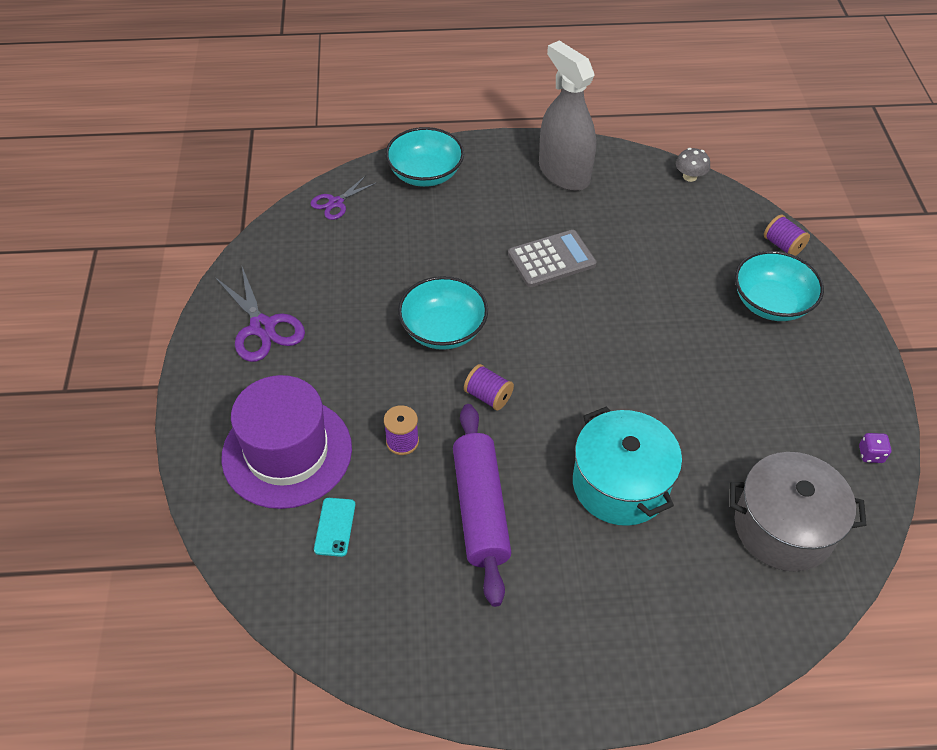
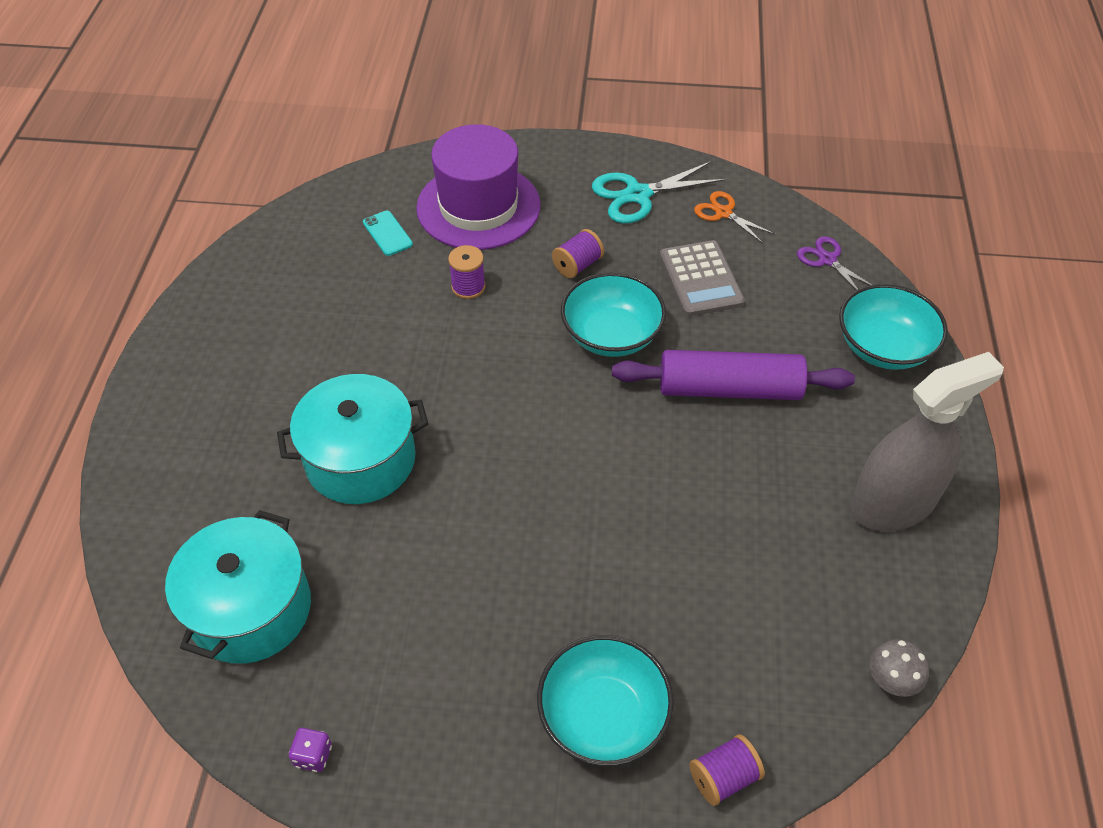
camera: 100 degrees right, 0 degrees up
purple scissors [215,267,305,362] -> turquoise scissors [592,161,726,223]
turquoise phone [314,498,355,557] -> turquoise phone turned 45 degrees clockwise [363,211,413,256]
purple rolling pin [453,404,512,607] -> purple rolling pin moved to [612,350,855,400]
purple spool [464,364,514,410] -> purple spool moved to [552,229,604,278]
grey calculator [508,230,597,287] -> grey calculator moved to [660,240,745,316]
grey pot [730,452,866,571] -> turquoise pot [165,510,311,664]
none -> orange scissors [694,191,775,244]

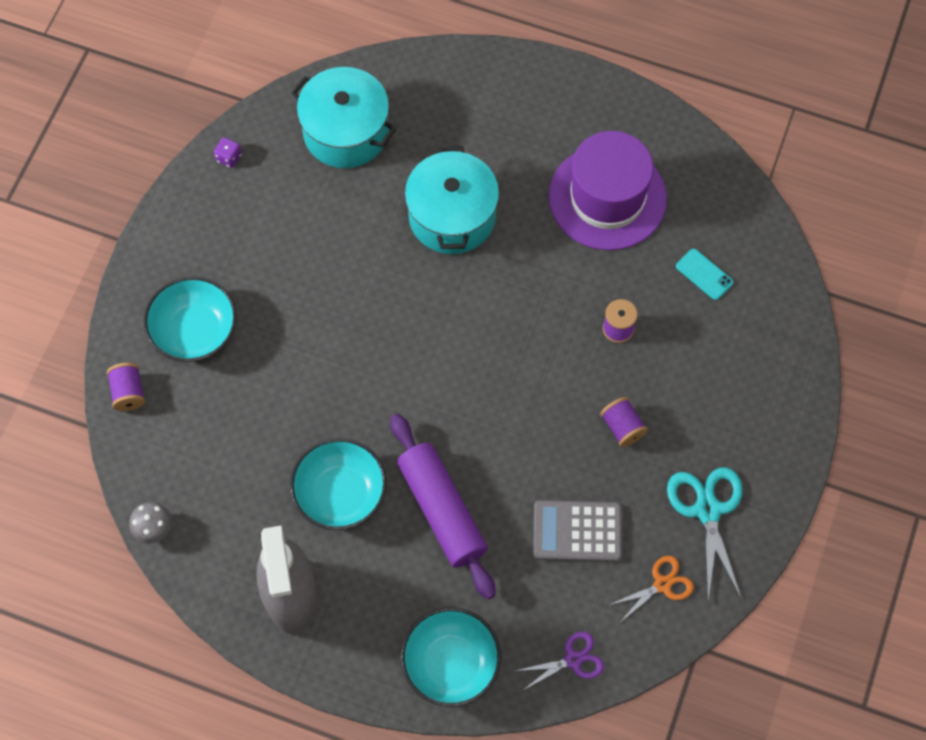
camera: 105 degrees right, 15 degrees up
turquoise phone [363,211,413,256] -> turquoise phone turned 60 degrees clockwise [676,248,733,300]
purple hat [416,124,541,250] -> purple hat moved to [549,131,667,250]
turquoise bowl [561,272,666,357] -> turquoise bowl moved to [290,438,387,530]
purple rolling pin [612,350,855,400] -> purple rolling pin turned 45 degrees counterclockwise [390,414,496,600]

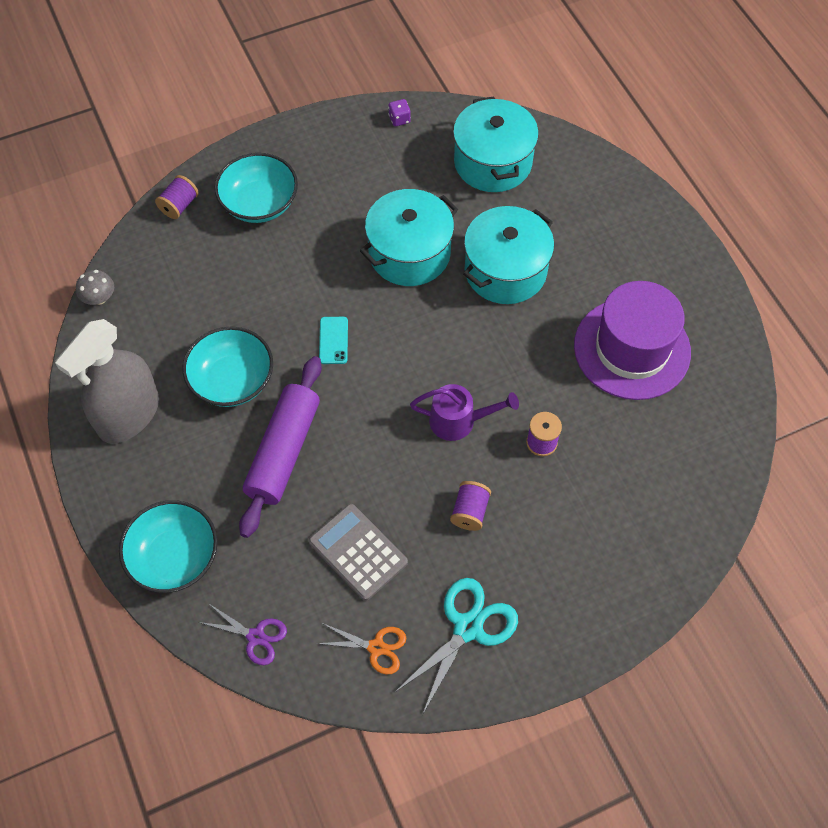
camera: 45 degrees right, 5 degrees down
turquoise phone [676,248,733,300] -> turquoise phone moved to [319,317,348,364]
none -> turquoise pot [360,189,458,286]
none -> purple watering can [410,384,519,441]

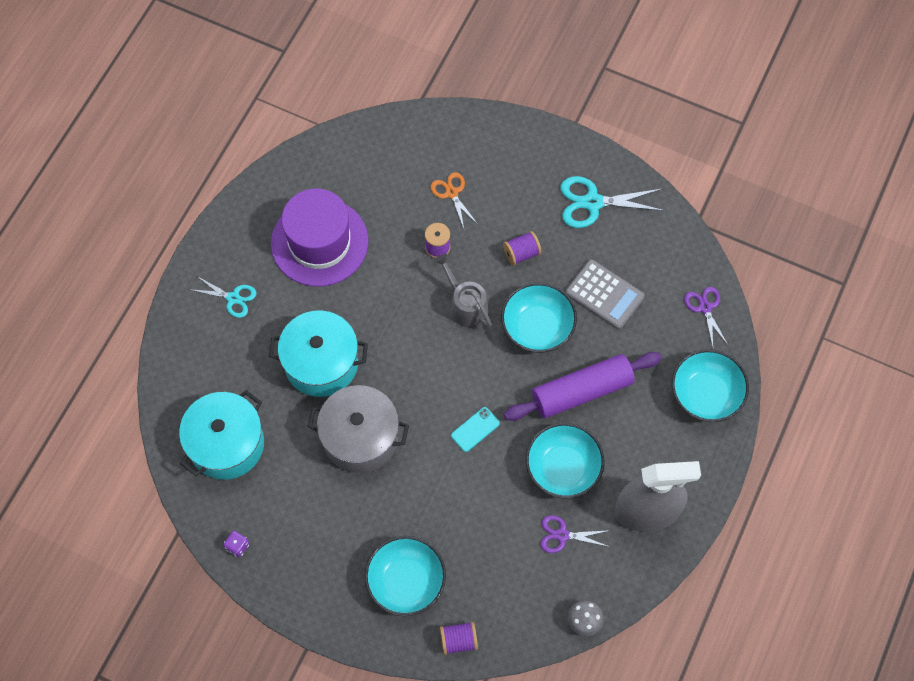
camera: 130 degrees left, 5 degrees up
grey calculator [309,504,408,601] -> grey calculator turned 60 degrees counterclockwise [565,259,645,329]
orange scissors [316,623,406,675] -> orange scissors moved to [430,172,478,229]
turquoise pot [360,189,458,286] -> grey pot [308,385,409,473]
purple watering can [410,384,519,441] -> grey watering can [434,254,492,328]
none -> turquoise scissors [189,276,256,318]
none -> turquoise bowl [501,283,577,353]
none -> purple scissors [540,515,611,553]

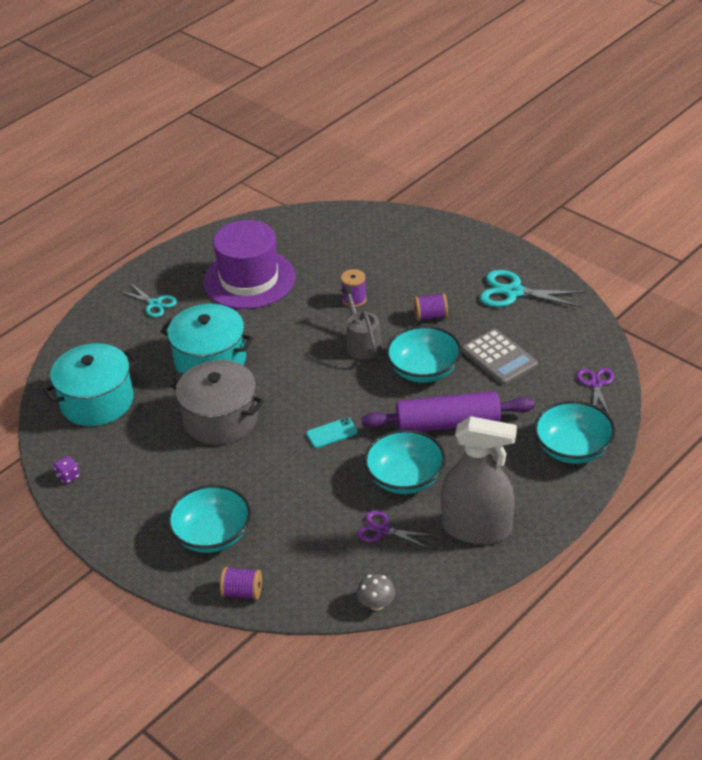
camera: 20 degrees right, 25 degrees down
orange scissors [430,172,478,229] -> none

